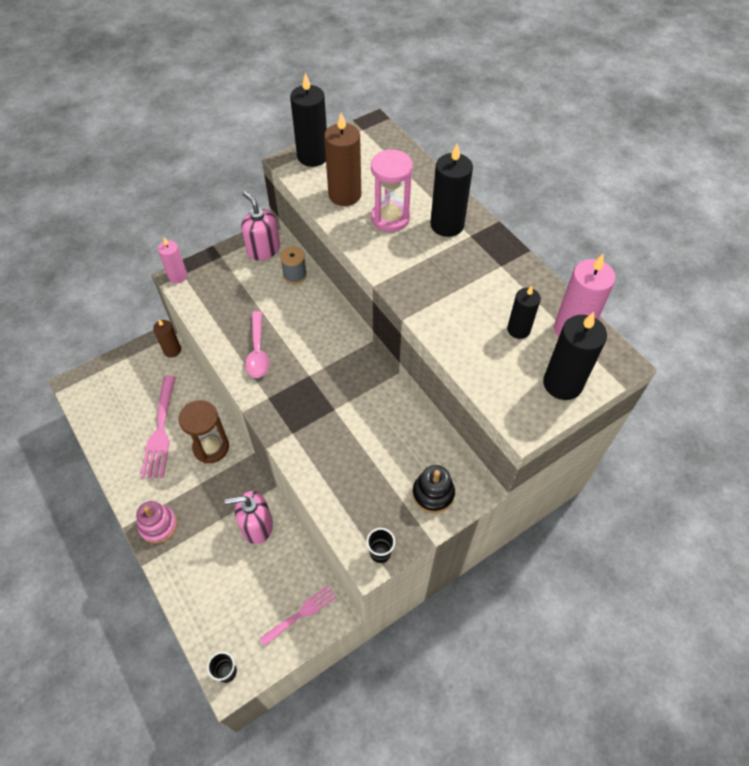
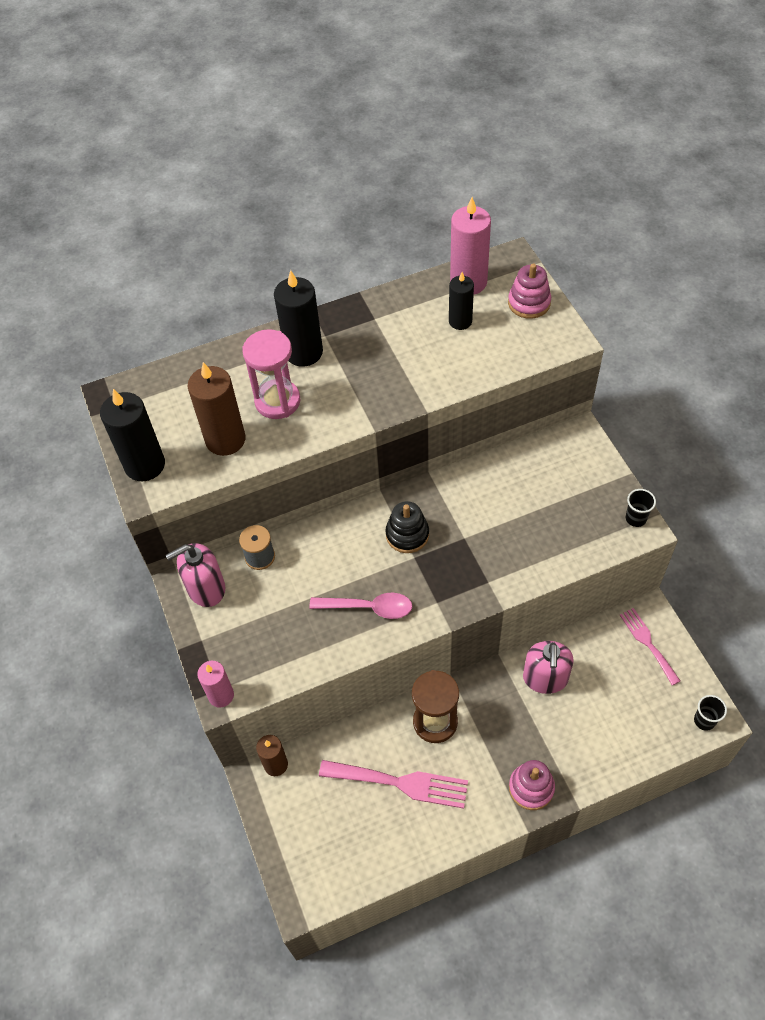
camera: 75 degrees left, 0 degrees up
black stacking toy [413,465,455,513] -> black stacking toy moved to [386,501,429,553]
black candle [543,312,607,400] -> pink stacking toy [508,264,551,319]

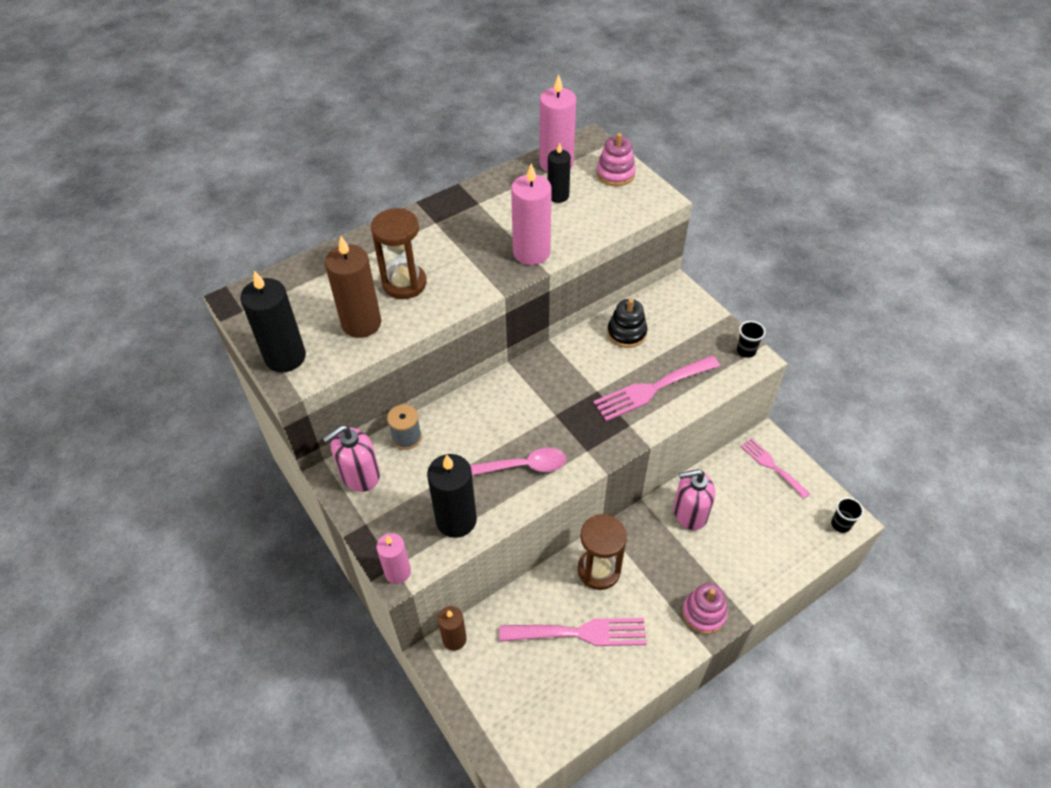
camera: 15 degrees left, 5 degrees down
pink hourglass [242,329,300,419] -> brown hourglass [371,208,427,299]
black candle [274,270,323,367] -> black candle moved to [427,454,477,538]
black stacking toy [386,501,429,553] -> black stacking toy moved to [607,299,647,348]
pink soap dispenser [523,641,574,694] -> pink soap dispenser turned 90 degrees clockwise [673,469,715,530]
none -> pink candle [511,163,552,265]
none -> pink fork [593,355,720,421]

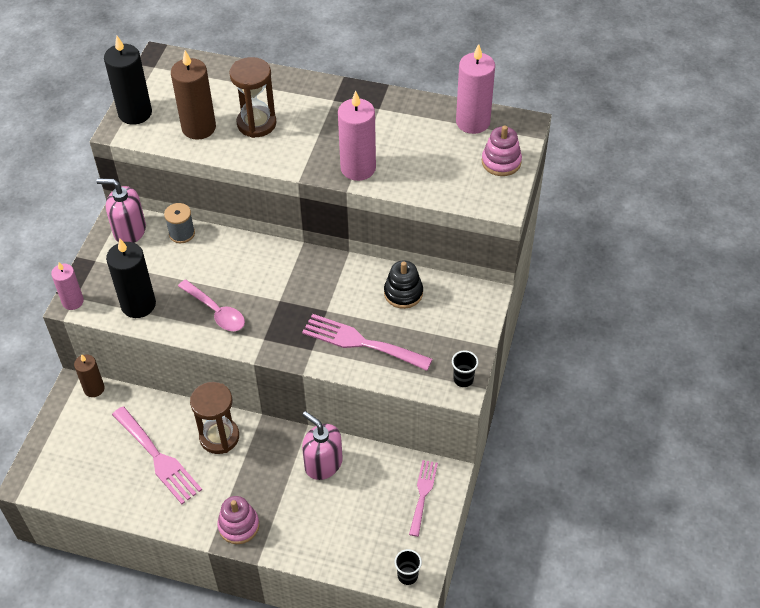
camera: 50 degrees right, 0 degrees up
black candle [548,143,571,203] -> none

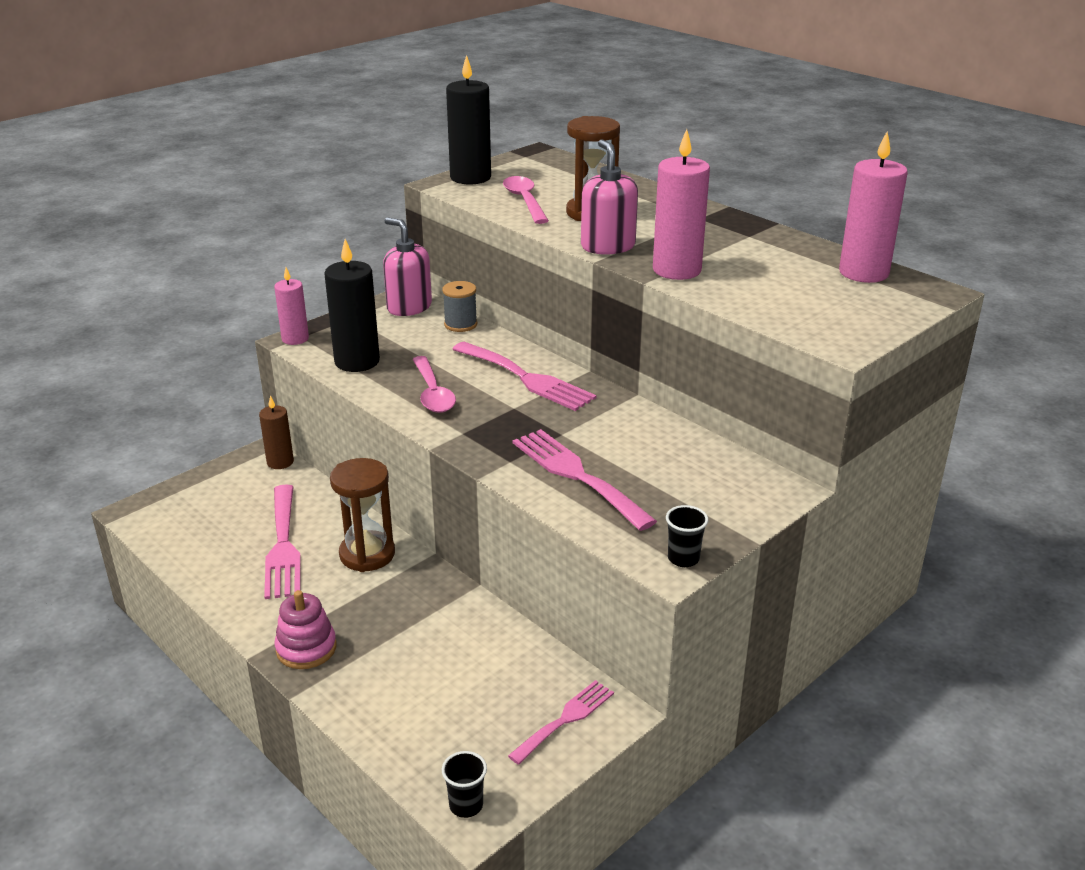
camera: 30 degrees right, 20 degrees down
brown candle [171,51,216,140] -> pink spoon [503,176,549,224]
pink soap dispenser [302,411,343,480] -> pink soap dispenser moved to [581,139,638,255]
black stacking toy [384,261,423,309] -> none
pink stacking toy [482,126,522,176] -> none
none -> pink fork [452,342,597,411]

